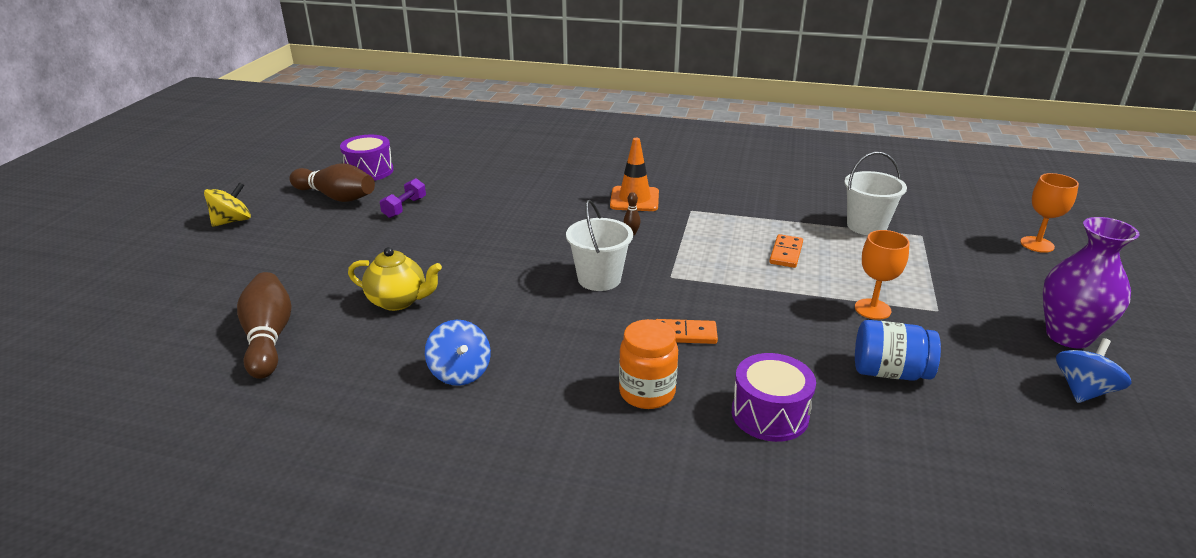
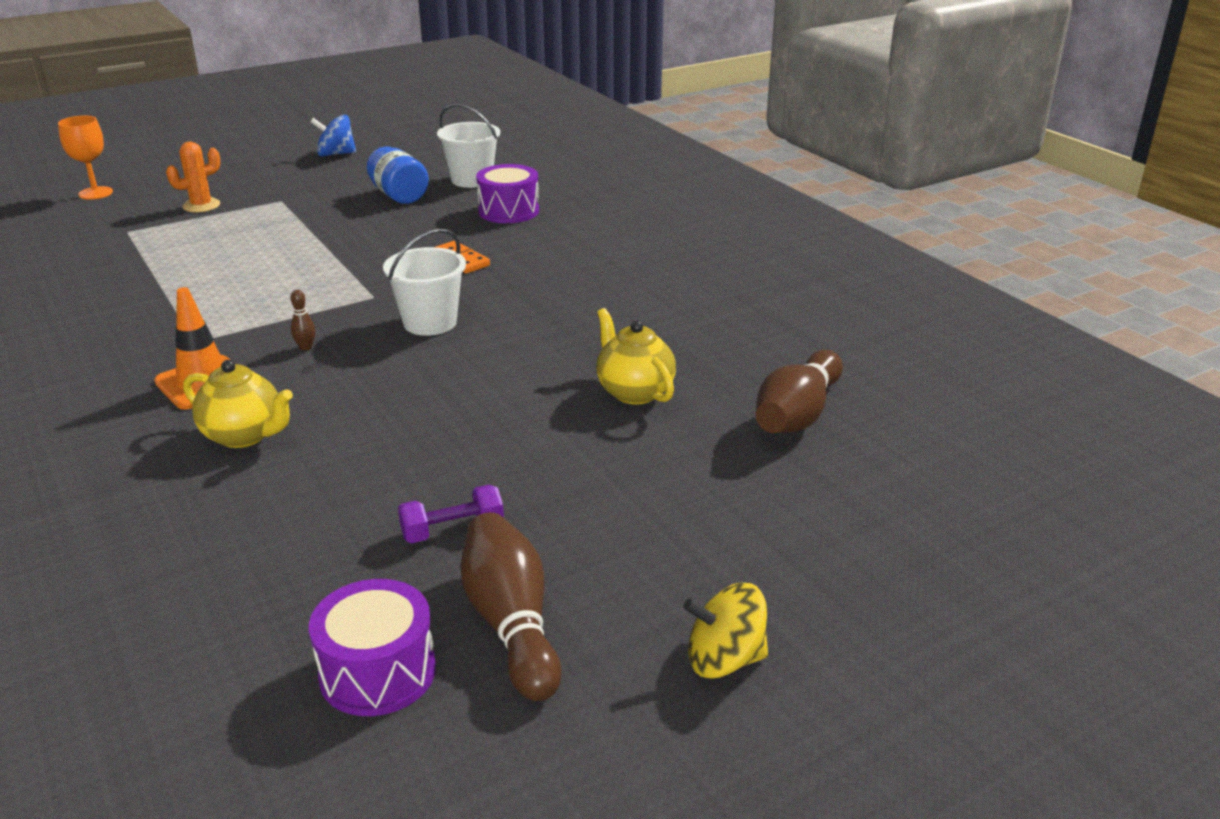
camera: 135 degrees left, 0 degrees up
blue spinning top [425,320,491,386] -> none
orange jar [619,319,678,409] -> none
orange domino [769,234,803,268] -> none
white bucket [844,152,907,235] -> white bucket moved to [437,104,500,188]
orange goblet [855,230,910,320] -> none
purple vase [1043,217,1139,348] -> none
none -> orange cactus [166,141,220,213]
none -> yellow teapot [183,360,293,448]

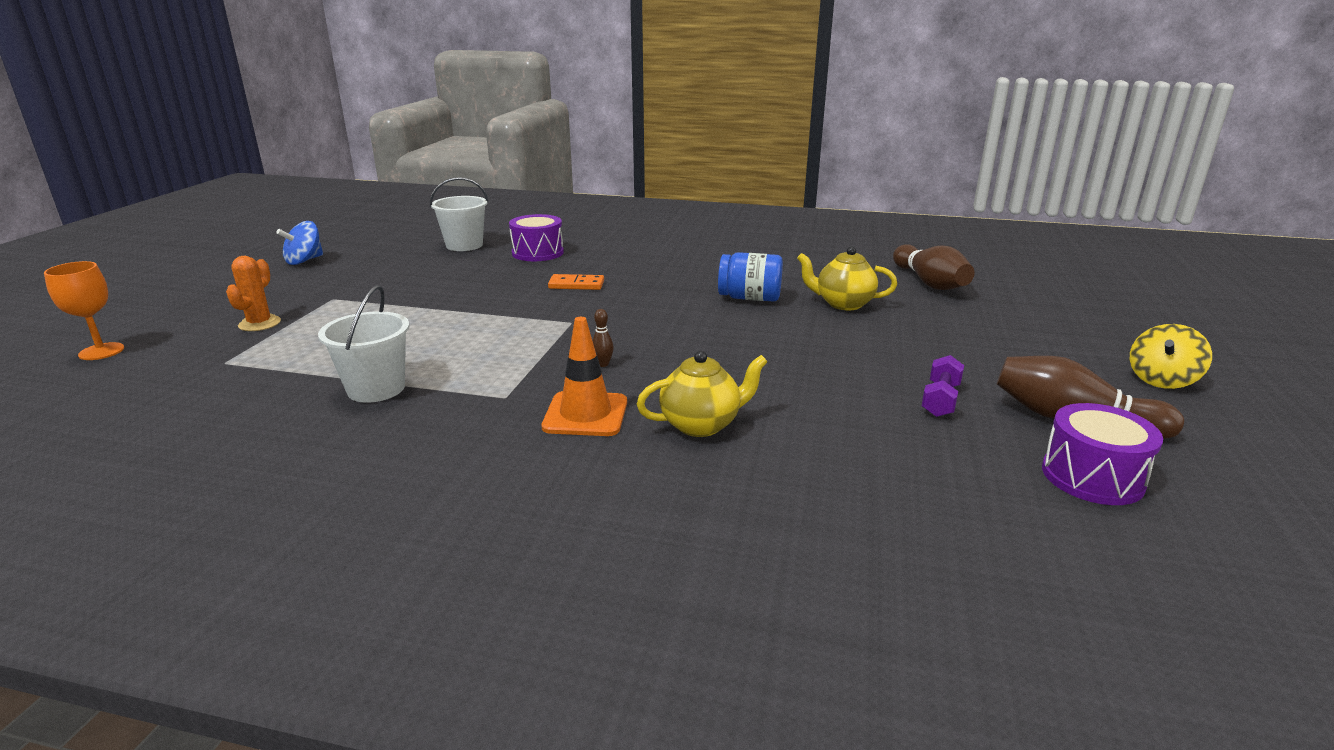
camera: 45 degrees left, 5 degrees down
blue jar [367,146,429,204] -> blue jar moved to [718,252,783,302]
white bucket [383,229,466,336] -> white bucket moved to [318,285,410,403]

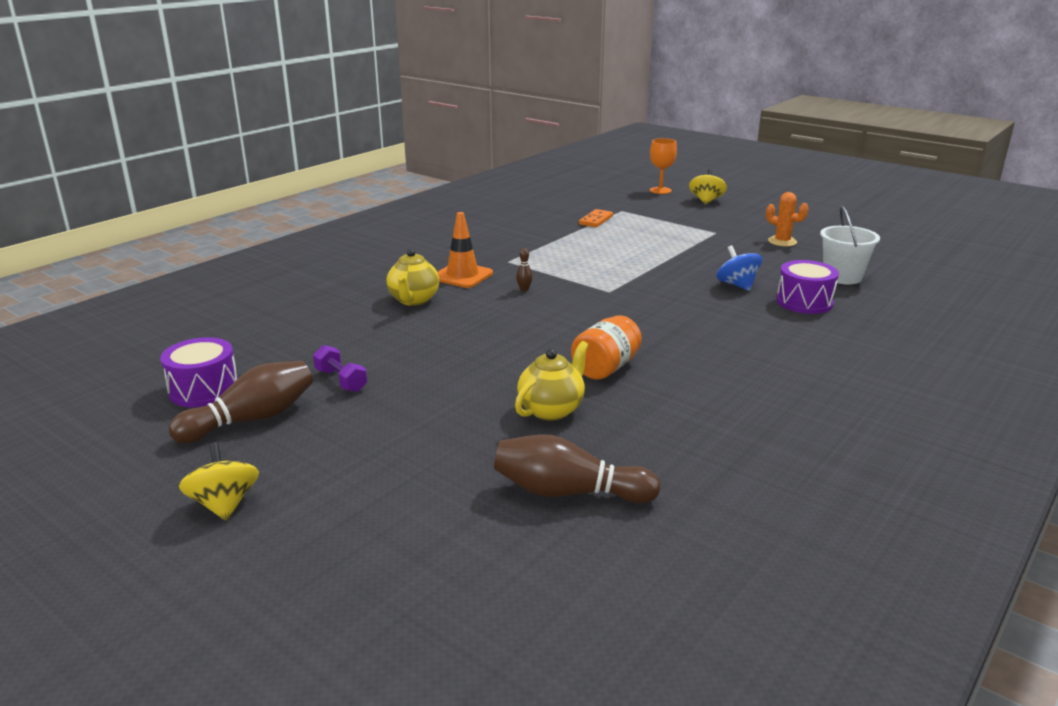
camera: 115 degrees right, 0 degrees up
orange cactus [226,256,281,331] -> orange cactus moved to [766,192,808,246]
blue spinning top [276,221,323,265] -> blue spinning top moved to [716,245,762,291]
white bucket [318,285,410,403] -> none
orange domino [548,274,604,290] -> orange domino moved to [579,209,613,227]
blue jar [718,252,783,302] -> orange jar [571,315,642,380]
none -> yellow spinning top [689,170,727,204]

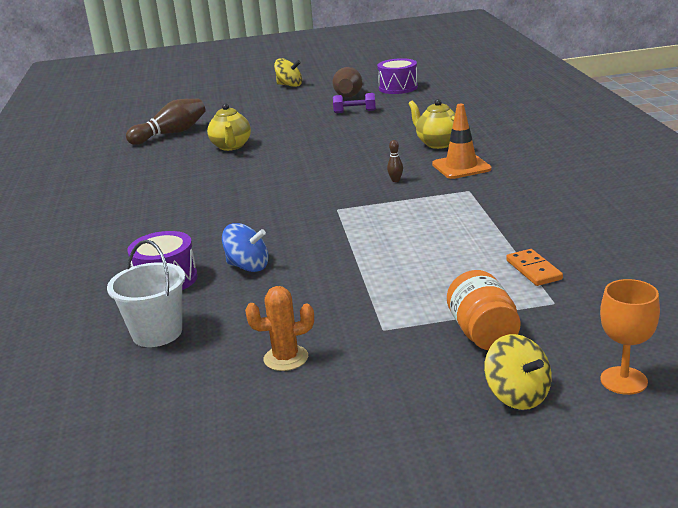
camera: 135 degrees right, 0 degrees up
orange jar [571,315,642,380] -> orange jar moved to [447,270,521,350]

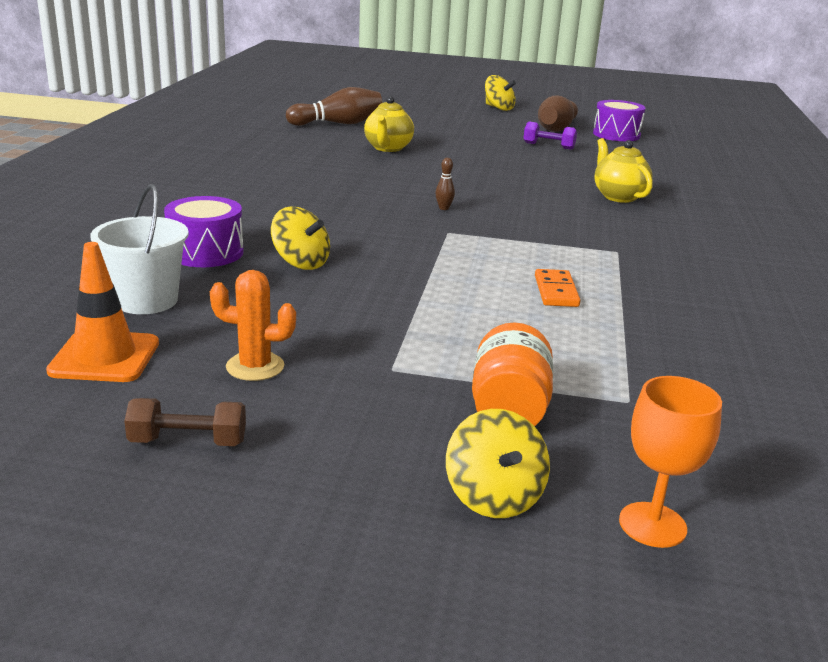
camera: 15 degrees right, 0 degrees up
blue spinning top [222,223,269,272] -> yellow spinning top [271,206,330,270]
brown bowling pin [387,140,403,182] -> brown bowling pin moved to [435,158,455,210]
orange traffic cone [432,104,492,179] -> orange traffic cone moved to [46,242,159,382]
orange domino [506,249,563,286] -> orange domino moved to [535,269,580,307]
none -> brown dumbbell [124,398,246,446]

